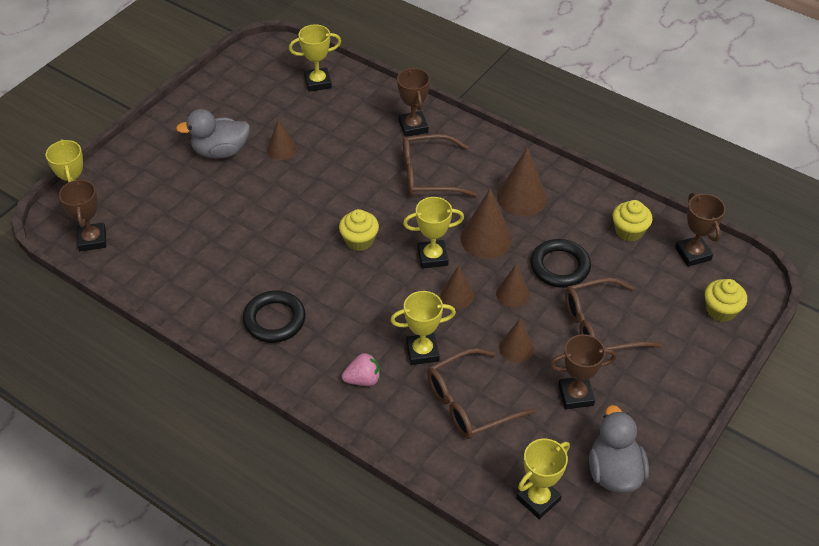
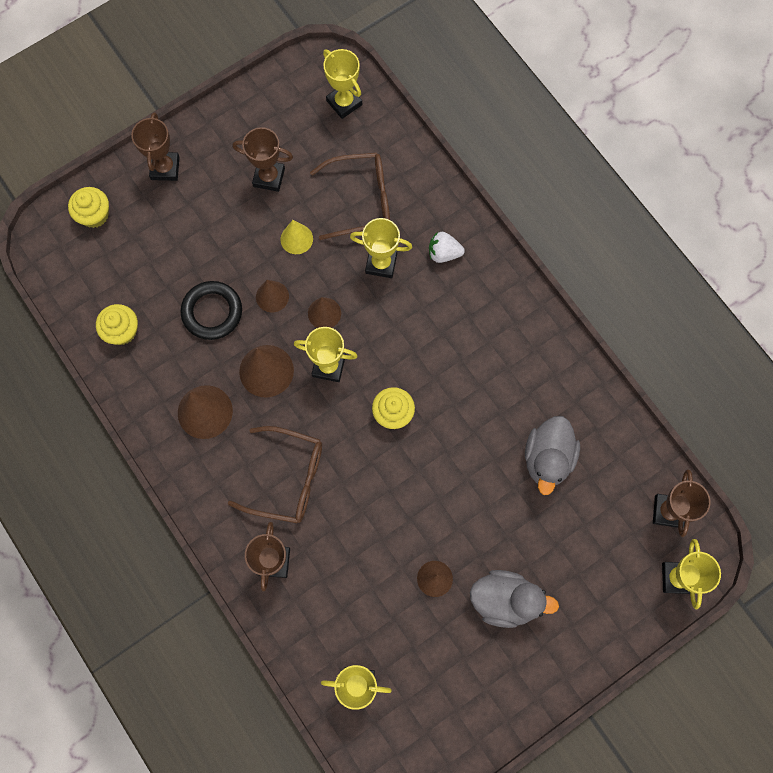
camera: 160 degrees left, 25 degrees up
black ring [243,290,306,343] -> none
pink strawberry [342,353,380,386] -> white strawberry [429,232,465,263]
brown cone [499,319,534,363] -> yellow cone [281,220,313,254]
yellow trophy [516,439,570,519] -> yellow trophy turned 75 degrees clockwise [323,49,362,119]
brown glasses [565,278,662,350] -> none
grey duck [589,405,649,493] -> grey duck moved to [525,416,580,495]
brown trophy [675,192,726,267] -> brown trophy moved to [131,112,180,181]

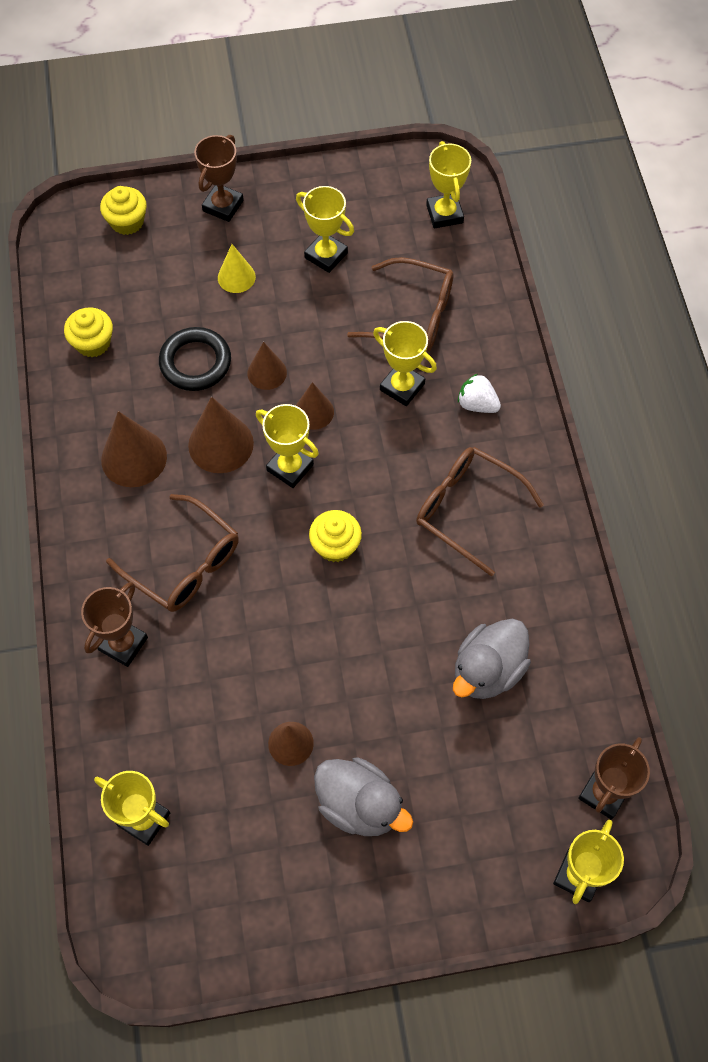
camera: 25 degrees right, 10 degrees down
brown trophy [233,127,293,192] -> yellow trophy [296,186,354,273]
yellow cone [281,220,313,254] -> yellow cone moved to [218,244,256,293]
none -> brown glasses [416,447,544,576]

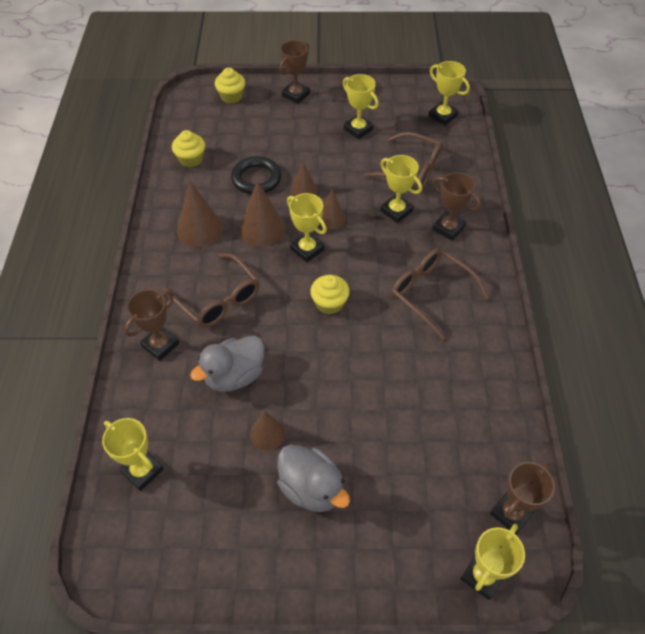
camera: 10 degrees right, 10 degrees down
yellow cone [218,244,256,293] -> none
yellow trophy [426,141,471,228] -> yellow trophy turned 45 degrees counterclockwise [429,61,470,126]
grey duck [453,619,531,699] -> grey duck moved to [190,336,265,392]
white strawberry [458,374,501,413] -> brown trophy [432,172,481,241]

